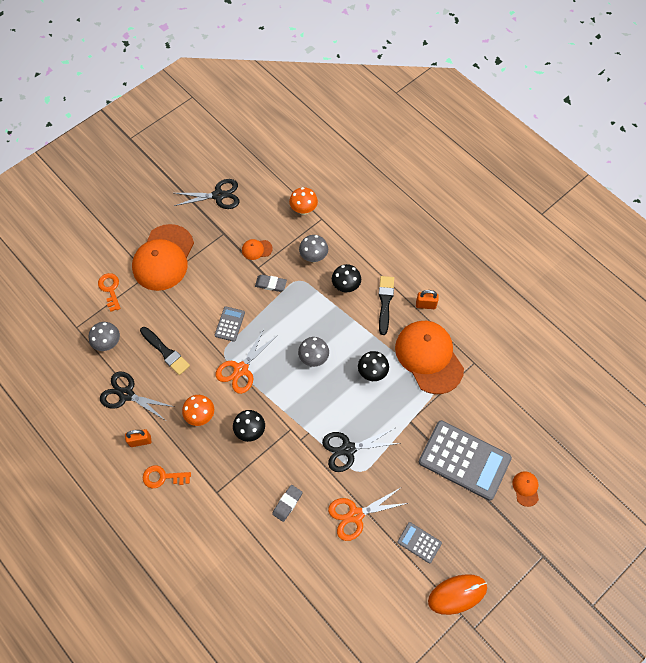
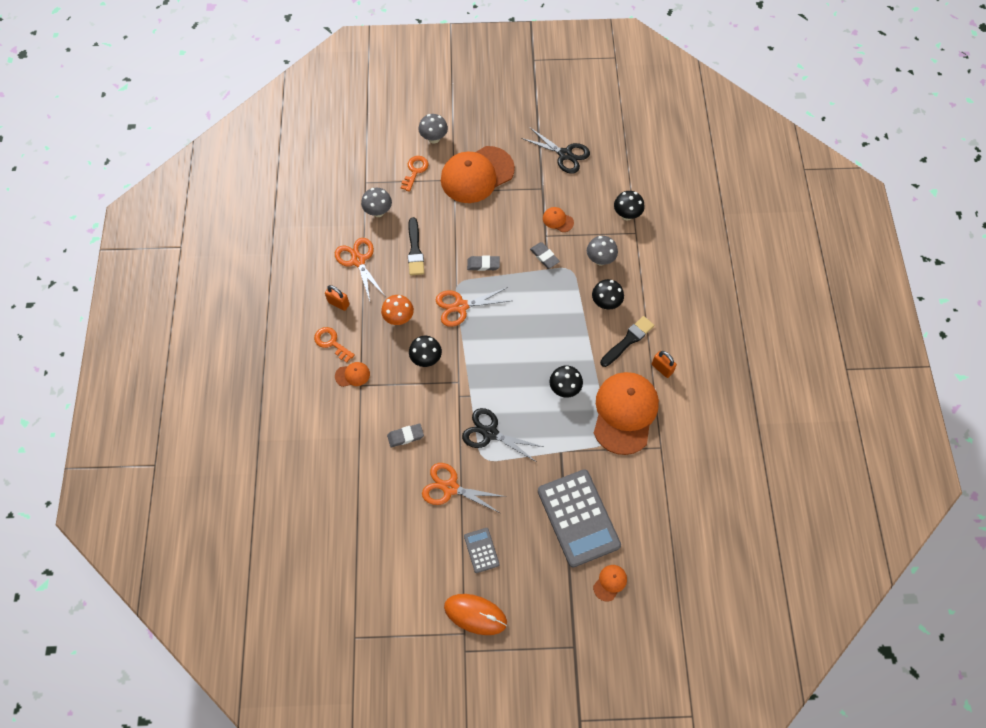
camera: 40 degrees right, 0 degrees up
black scissors [100,371,174,421] -> orange scissors [335,238,386,301]
grey calculator [215,306,245,342] -> grey eraser [467,255,500,271]
orange mushroom [289,187,318,215] -> black mushroom [614,191,645,220]
grey mushroom [298,337,329,367] -> grey mushroom moved to [418,114,448,144]
none -> orange cap [335,362,370,387]

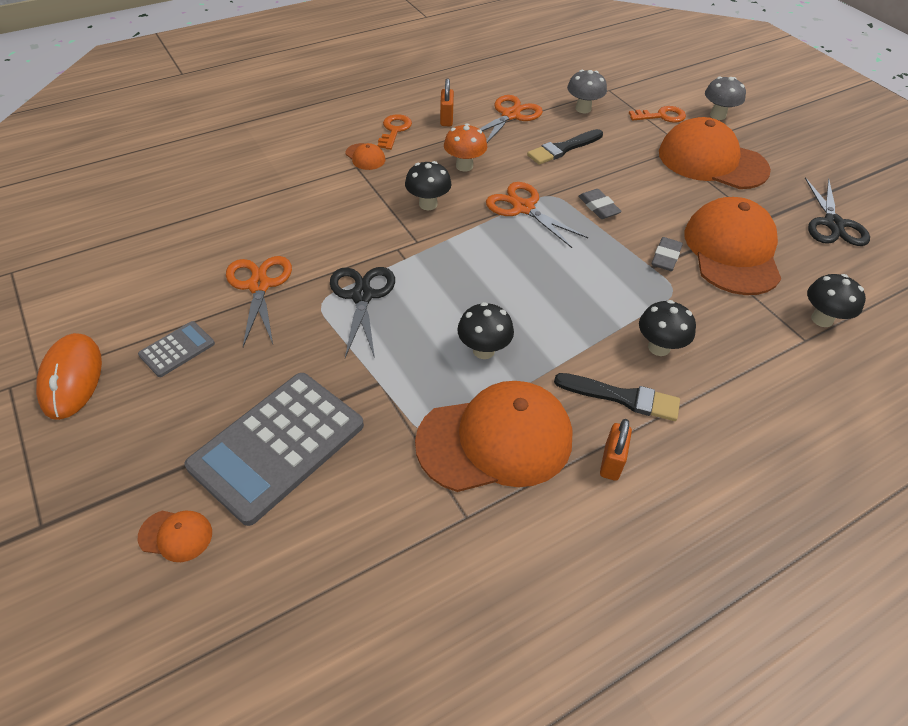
camera: 60 degrees right, 15 degrees down
grey eraser [387,424,424,447] -> none
orange cap [543,207,574,232] -> orange cap [684,197,781,295], size x2.44
grey mushroom [587,236,618,266] -> none

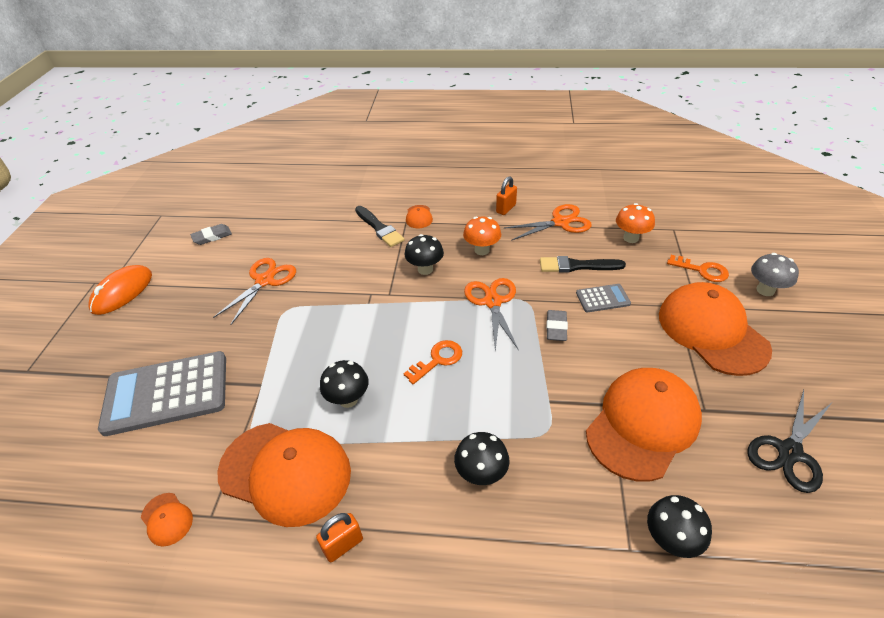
camera: 40 degrees right, 5 degrees down
grey calculator [138,321,215,377] -> grey calculator moved to [576,284,631,312]
orange cap [138,511,212,562] -> orange cap moved to [141,493,193,546]
black scissors [330,267,395,358] -> none
orange key [378,114,412,150] -> orange key moved to [404,340,462,384]
black brush [554,373,680,421] -> black brush moved to [355,206,404,247]
grey mushroom [567,70,607,113] -> orange mushroom [616,203,655,243]
grey eraser [652,237,683,271] -> grey eraser moved to [190,224,232,245]

